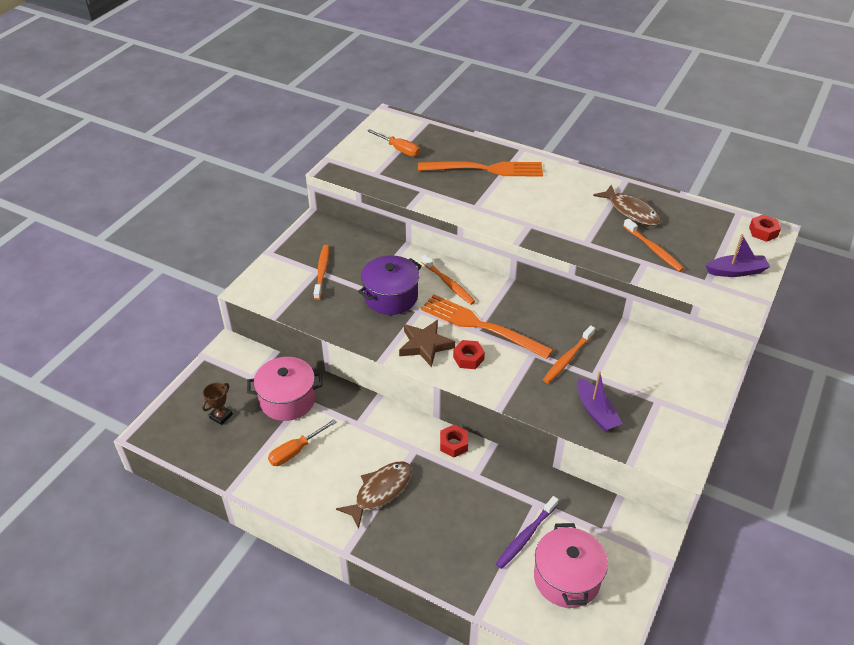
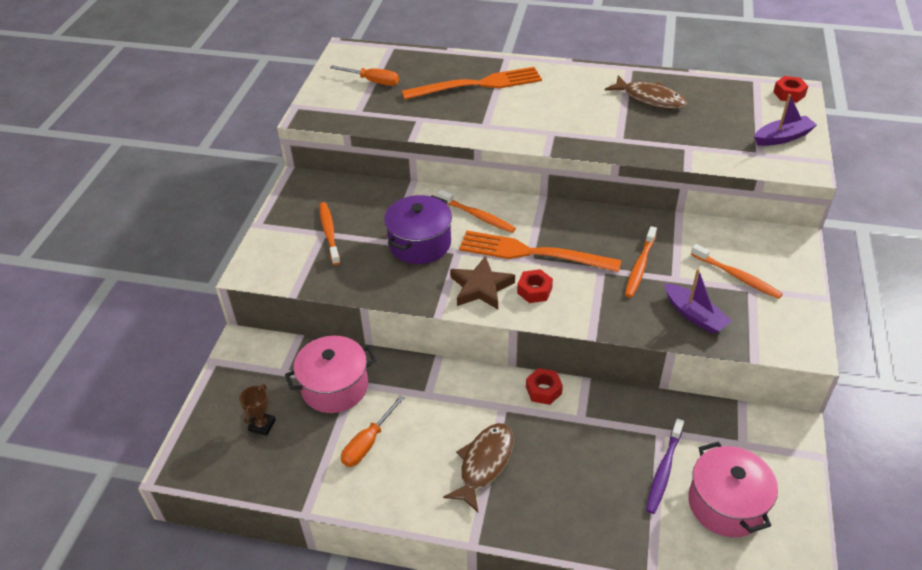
camera: 15 degrees left, 0 degrees up
orange toothbrush [623,219,684,272] -> orange toothbrush moved to [691,244,783,299]

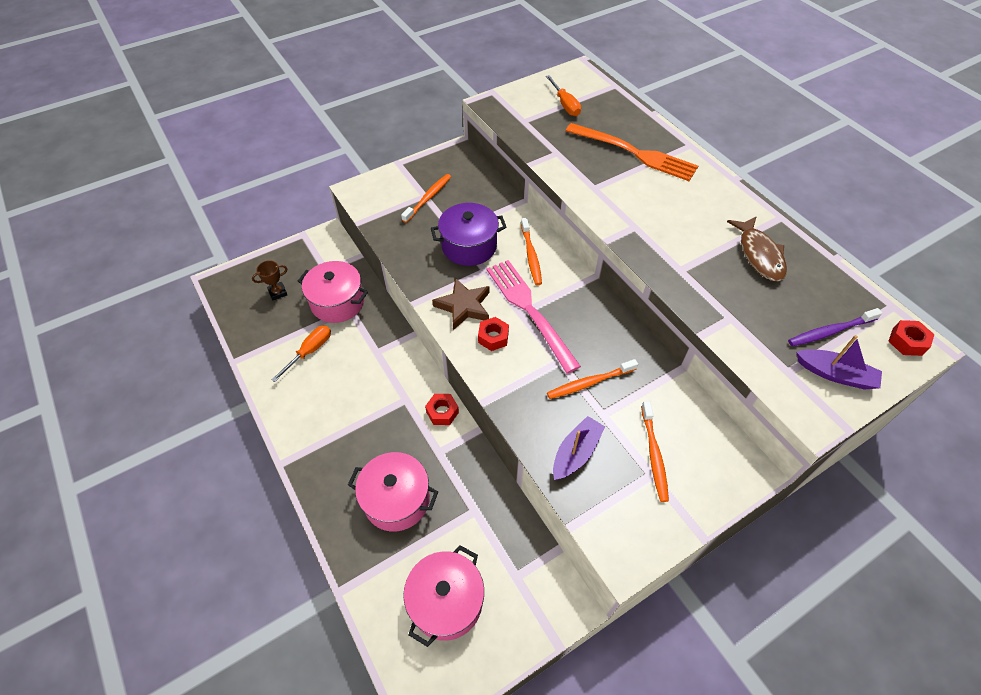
camera: 45 degrees right, 10 degrees up
orange screwdriver [341,395,404,467] -> orange screwdriver turned 135 degrees clockwise [271,325,331,382]
brown fish [443,423,514,513] -> none
orange fork [459,231,621,272] -> pink fork [487,260,581,374]
purple toothbrush [646,419,684,514] -> purple toothbrush moved to [788,308,882,346]
purple boat [664,269,732,334] -> purple boat turned 150 degrees counterclockwise [553,416,605,480]
none -> pink pot [348,452,438,531]

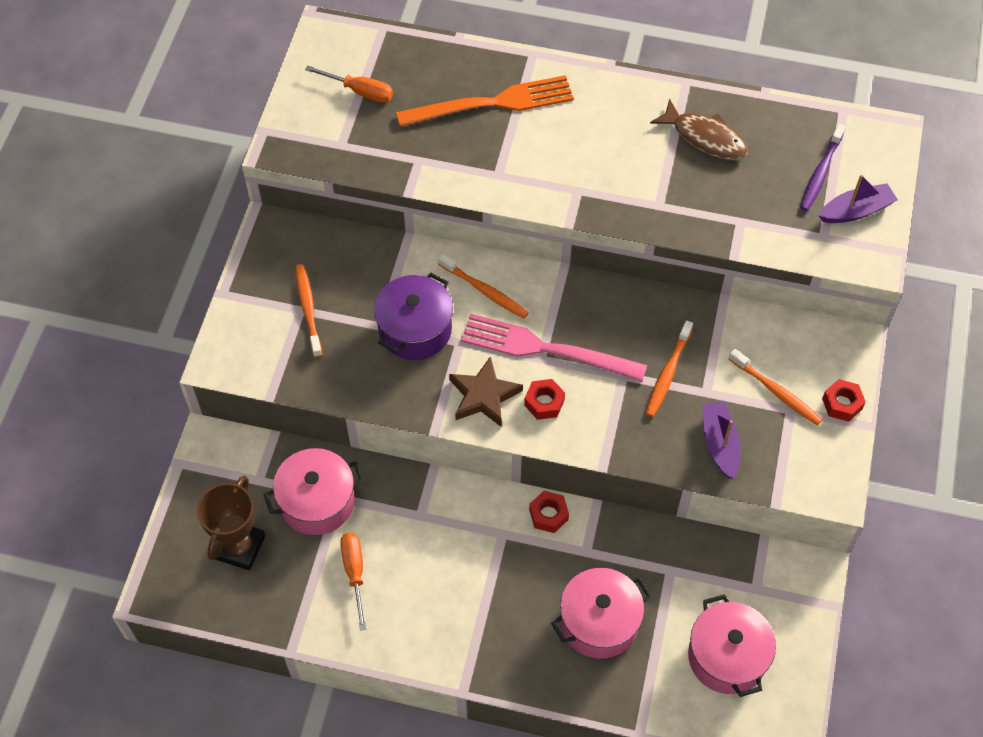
camera: 45 degrees left, 5 degrees up
brown trophy [252,260,287,300] -> brown trophy [197,475,265,570], size x1.82
red nut [888,320,934,356] -> red nut moved to [822,379,866,422]

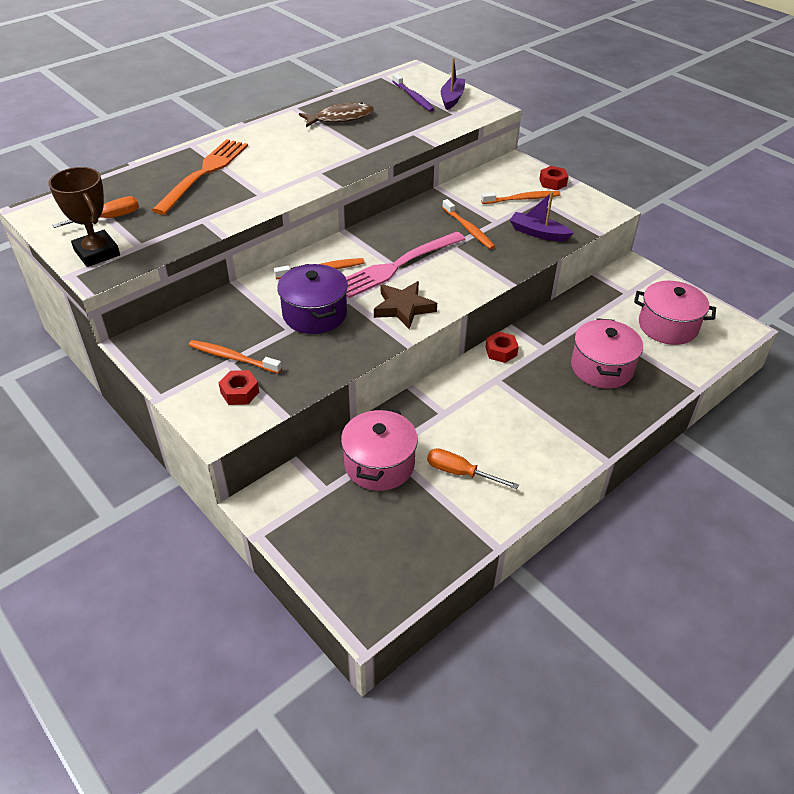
camera: 55 degrees left, 15 degrees down
brown trophy [197,475,265,570] -> brown trophy moved to [49,167,120,267]
red nut [524,379,565,420] -> red nut moved to [219,370,259,405]

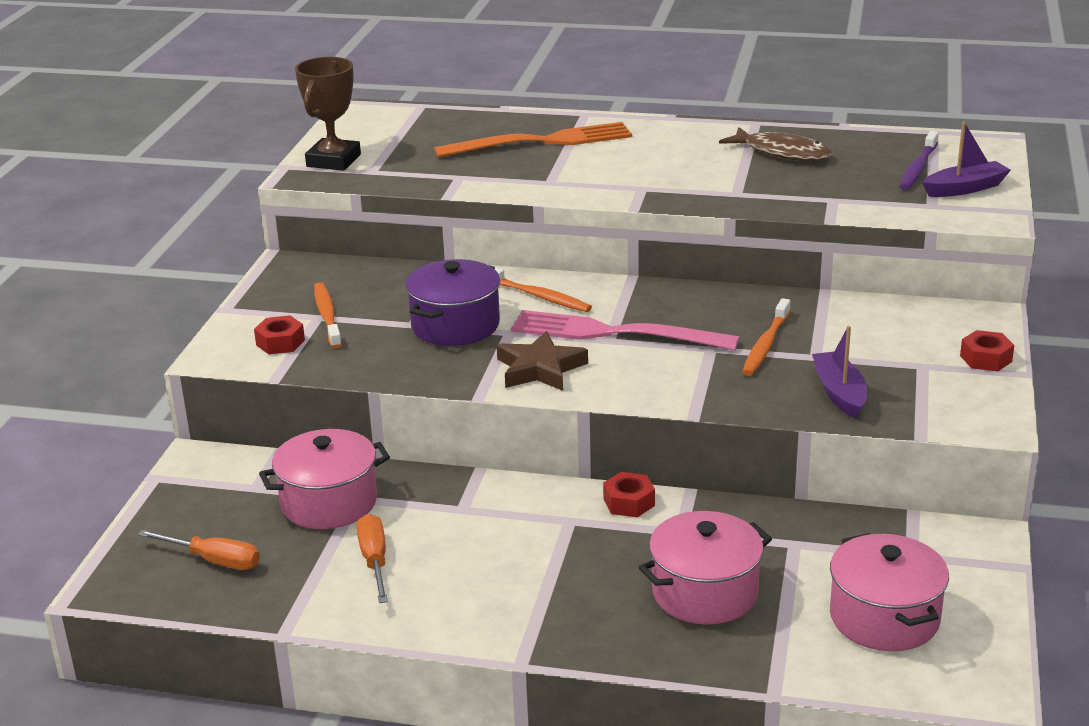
camera: 55 degrees right, 15 degrees down
orange screwdriver [53,196,139,228] -> orange screwdriver moved to [138,530,260,570]
orange toothbrush [481,191,560,204] -> none

